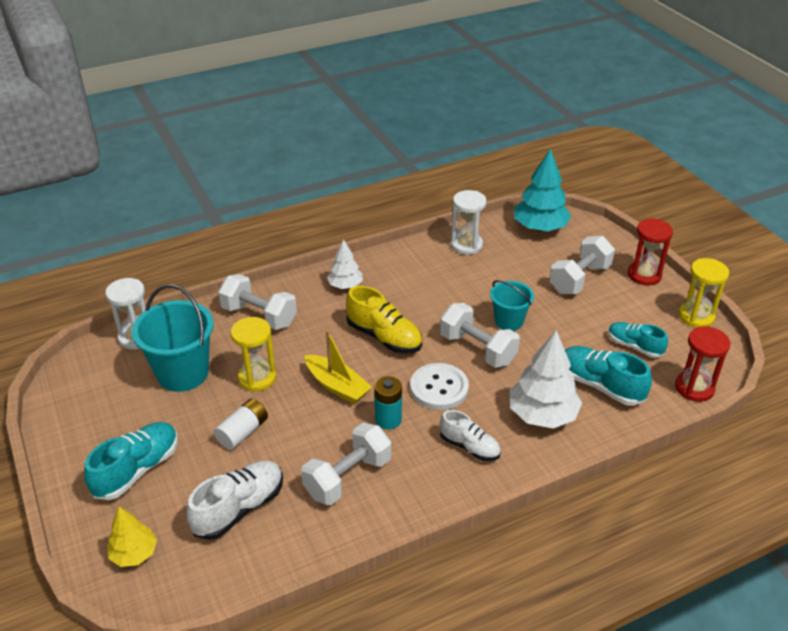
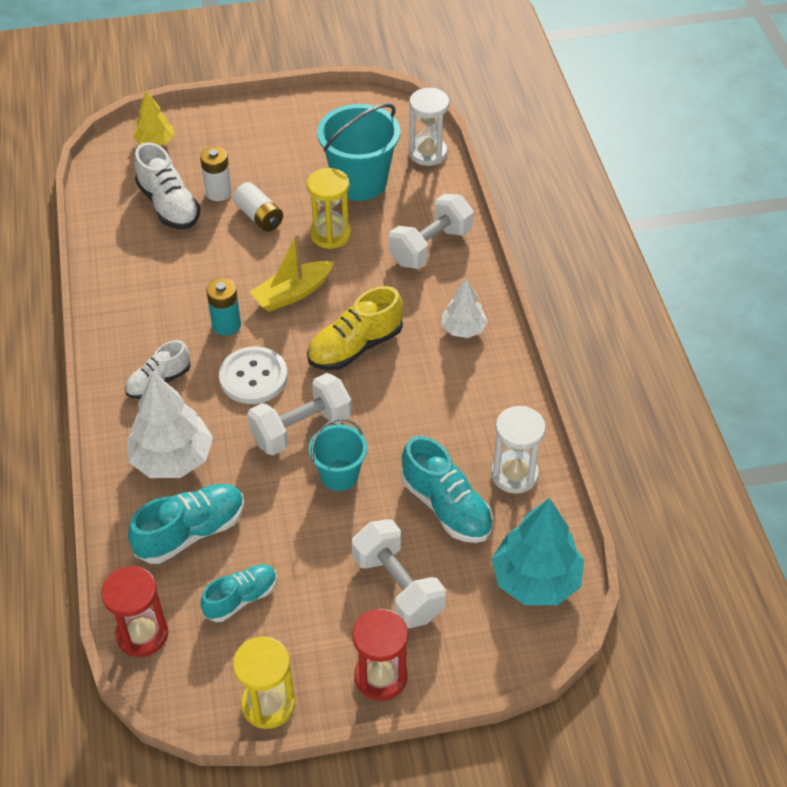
camera: 105 degrees right, 10 degrees up
turquoise shoe [84,422,178,500] -> turquoise shoe moved to [401,436,493,543]
white dumbbell [301,423,391,505] -> none
none -> white battery [200,147,232,201]

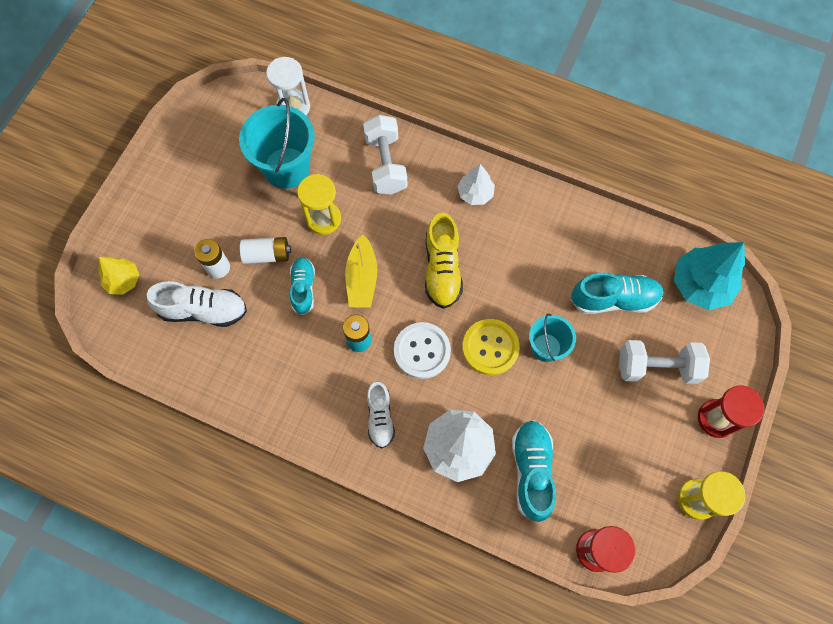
camera: 55 degrees left, 20 degrees up
turquoise shoe [200,564,277,622] -> turquoise shoe moved to [290,257,315,315]
white dumbbell [247,373,352,455] -> yellow button [462,319,520,375]
white hourglass [491,406,546,494] -> none

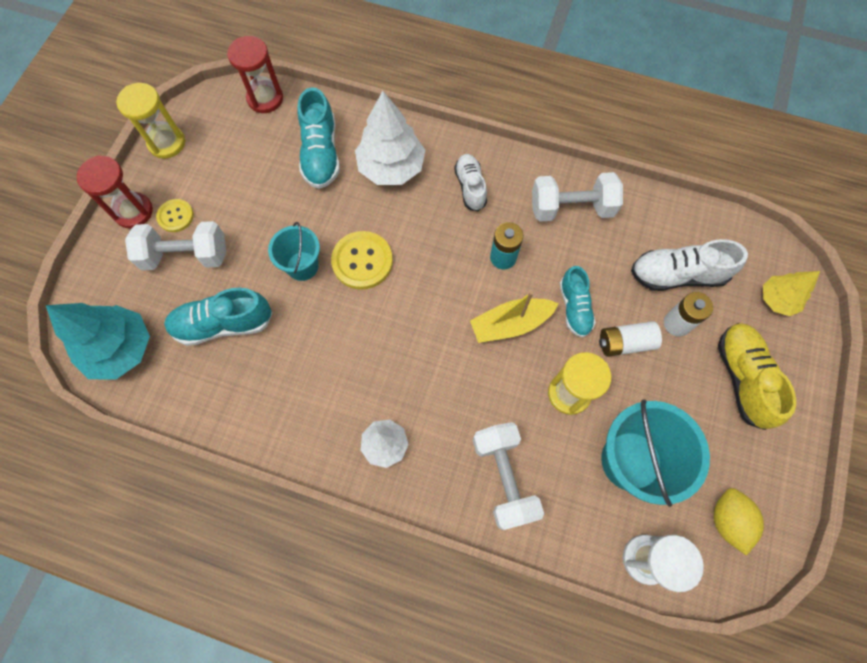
camera: 175 degrees right, 0 degrees up
yellow boat [345,235,378,308] -> yellow boat turned 105 degrees counterclockwise [470,291,559,343]
white button [394,322,451,379] -> none
yellow shoe [425,213,463,309] -> yellow shoe moved to [718,323,796,430]
none -> yellow button [156,199,194,232]
none -> white dumbbell [532,172,623,222]
none -> yellow lemon [714,488,764,556]

